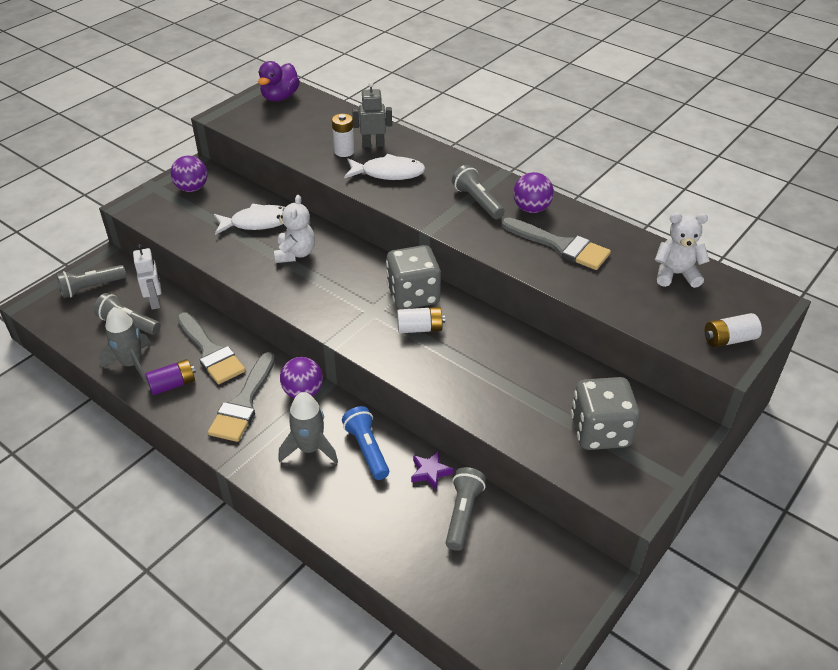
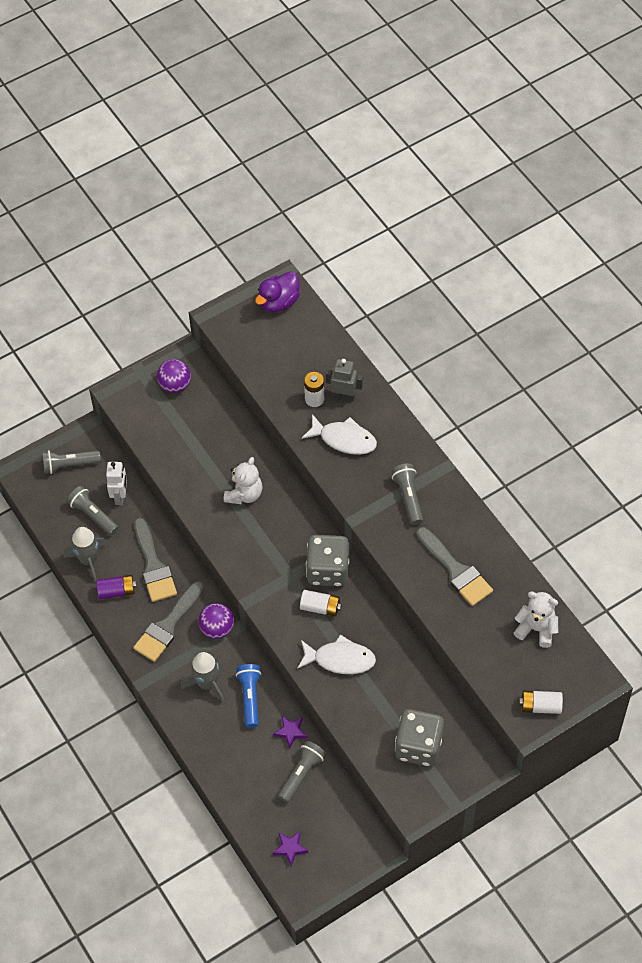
camera: 20 degrees right, 15 degrees up
white fish [214,203,285,235] -> white fish moved to [297,635,376,674]
purple ball [513,172,554,213] -> none
none -> purple star [273,832,308,866]

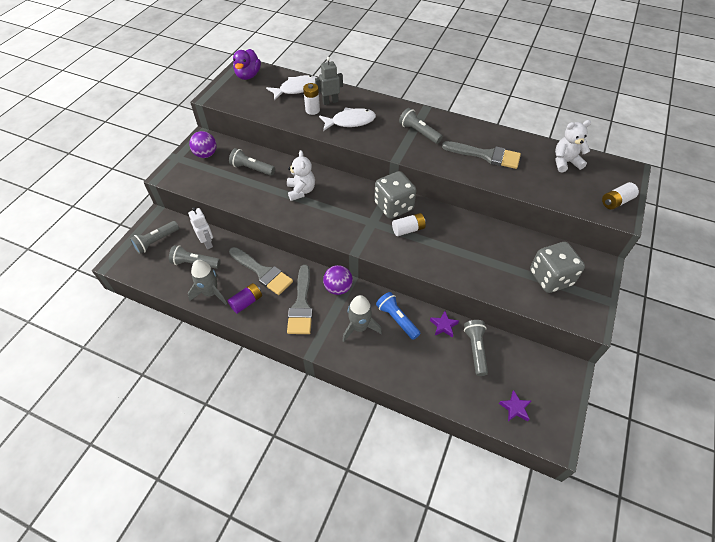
camera: 35 degrees left, 5 degrees down
white fish [297,635,376,674] -> white fish moved to [266,75,317,101]
none -> grey flashlight [229,148,275,176]

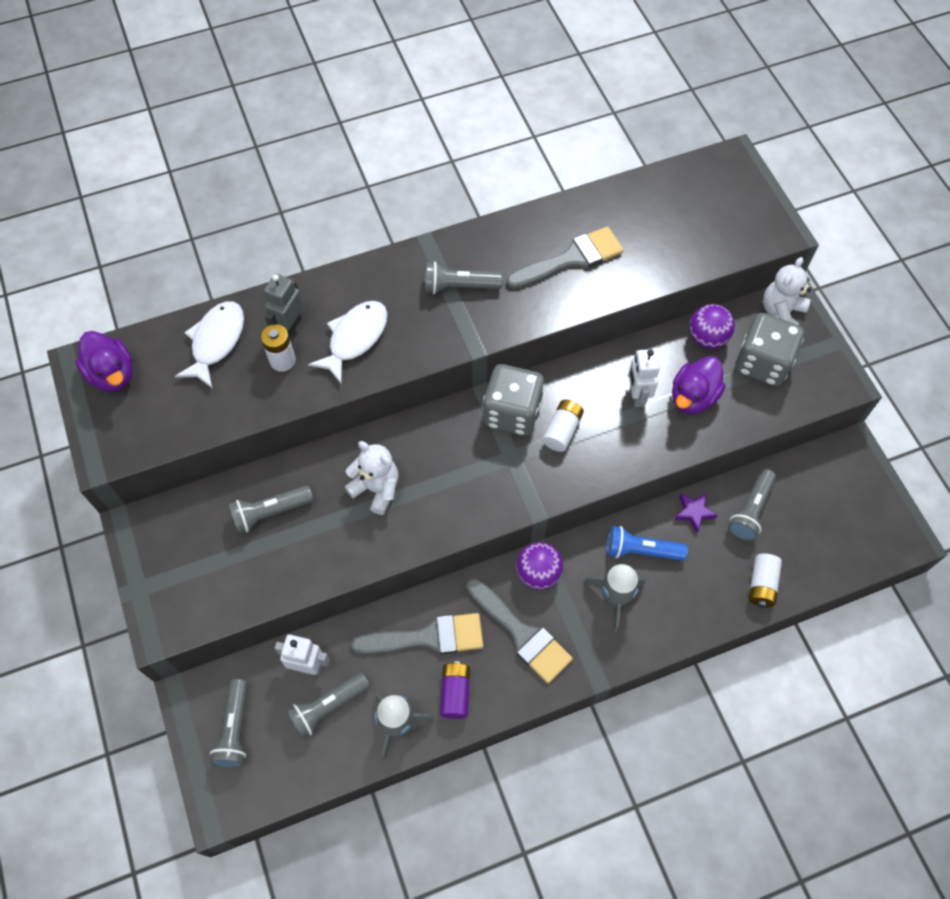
camera: 45 degrees left, 10 degrees up
purple ball [189,131,217,158] -> purple ball moved to [689,304,735,349]
grey flashlight [464,320,488,376] -> grey flashlight turned 105 degrees counterclockwise [728,469,776,541]
purple star [499,390,531,421] -> none
white teddy bear [555,120,591,172] -> white teddy bear moved to [763,257,811,325]
white battery [602,182,639,209] -> white battery moved to [749,554,782,608]
none -> white robot [628,349,660,407]
none -> purple duck [672,356,726,414]

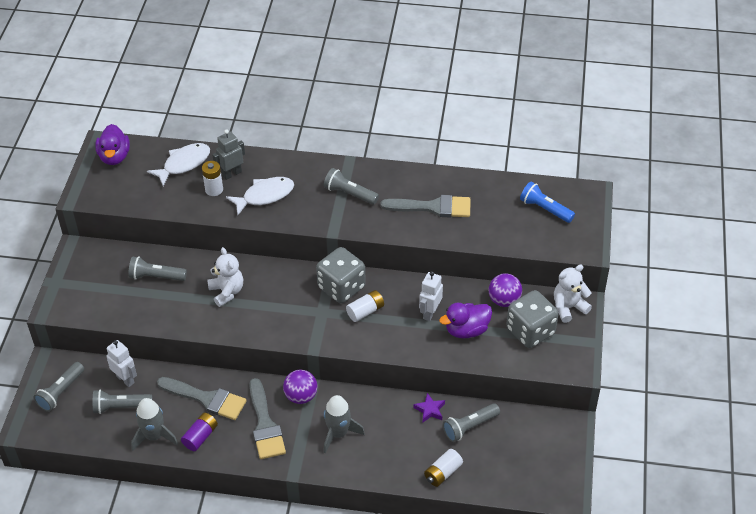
camera: 30 degrees right, 15 degrees down
blue flashlight [607,526,688,561] -> blue flashlight moved to [520,182,575,223]

